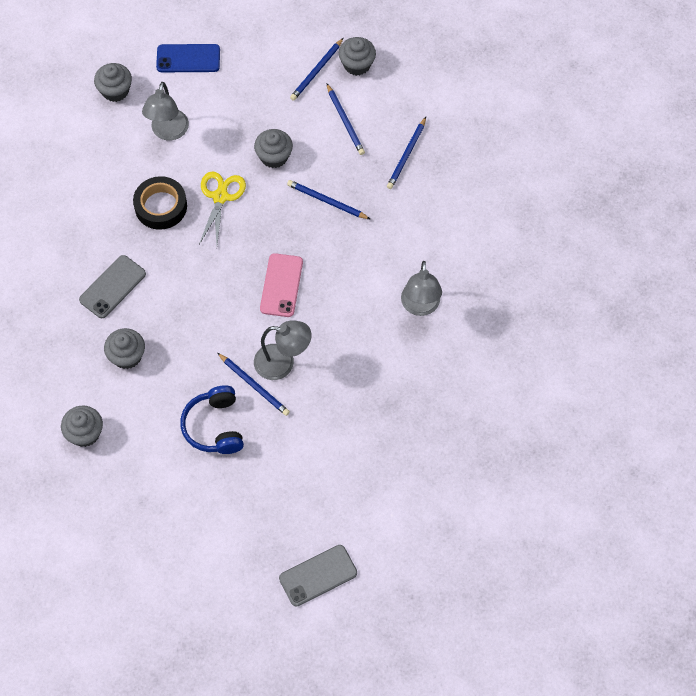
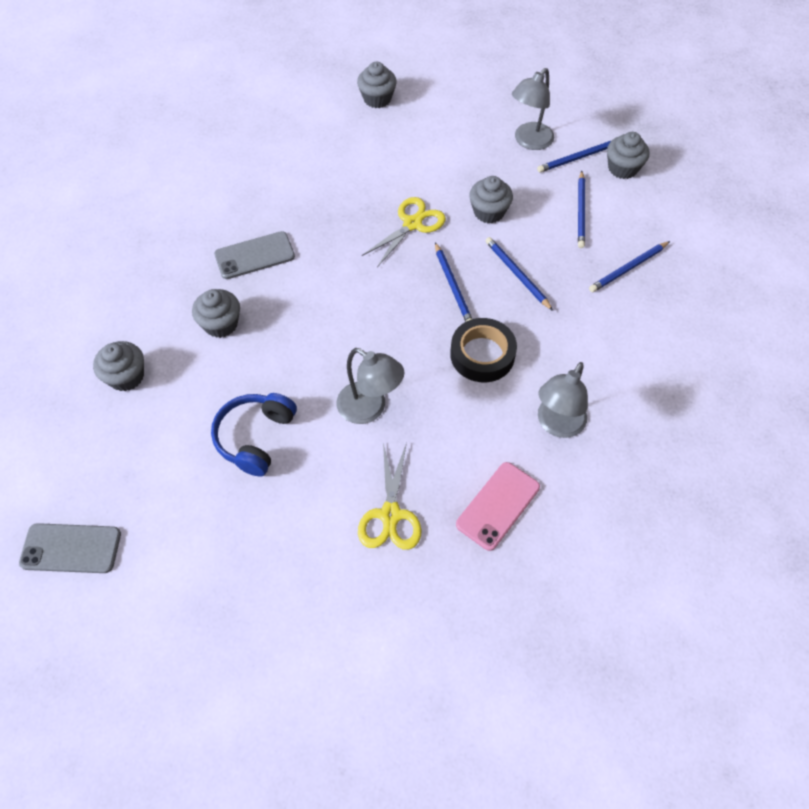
camera: 30 degrees right, 5 degrees down
black tape [133,176,187,230] -> black tape moved to [450,318,517,382]
grey lamp [142,82,189,140] -> grey lamp moved to [512,68,554,150]
blue phone [156,44,220,72] -> none
blue pencil [218,353,290,416] -> blue pencil moved to [435,242,472,322]
pink phone [260,253,303,317] -> pink phone moved to [456,462,540,551]
grey phone [279,545,357,606] -> grey phone moved to [19,523,121,573]
none -> yellow scissors [358,442,422,550]

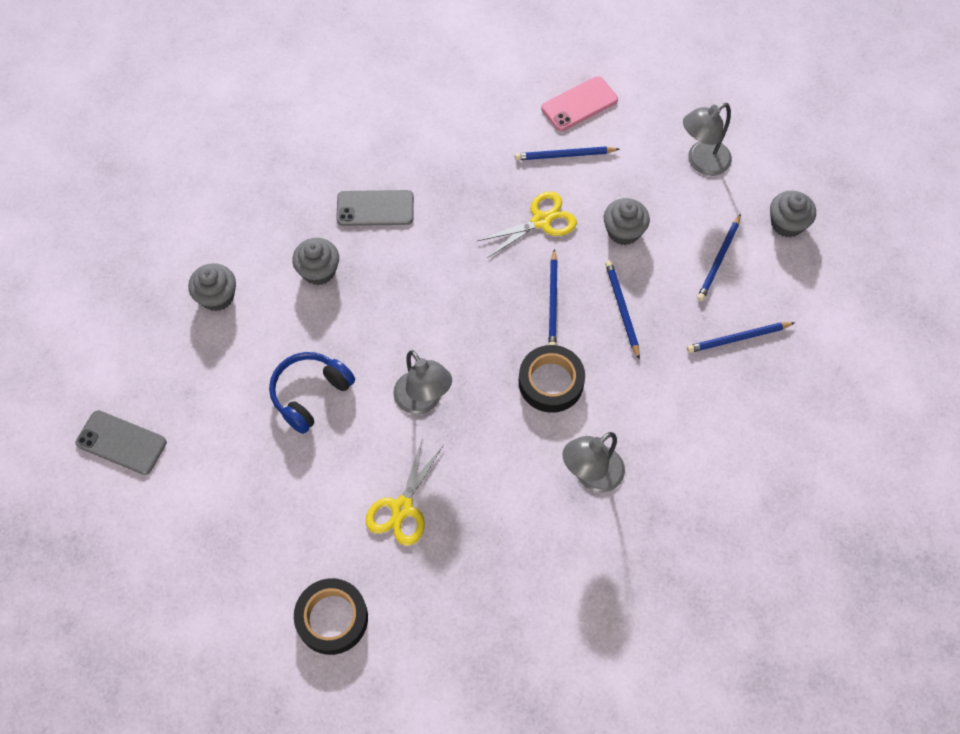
camera: 20 degrees right, 5 degrees up
grey cupcake [357,62,397,108] -> none
pink phone [456,462,540,551] -> pink phone moved to [541,76,618,131]
blue pencil [537,141,611,173] -> blue pencil moved to [515,146,620,160]
none -> black tape [294,578,368,655]

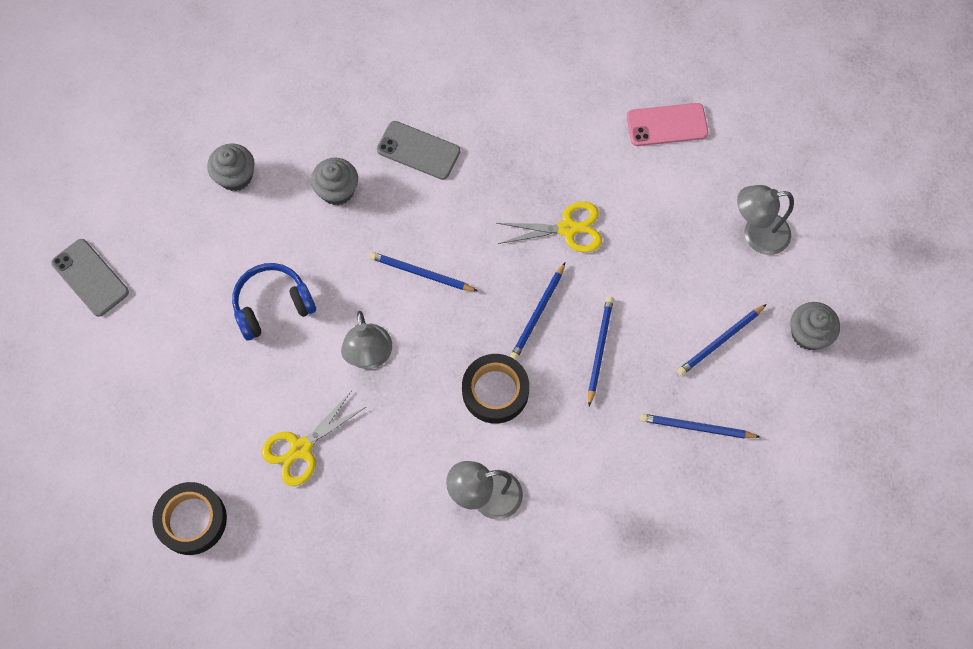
camera: 25 degrees right, 5 degrees up
blue pencil [515,146,620,160] -> blue pencil moved to [369,252,478,291]
grey cupcake [604,198,650,245] -> none

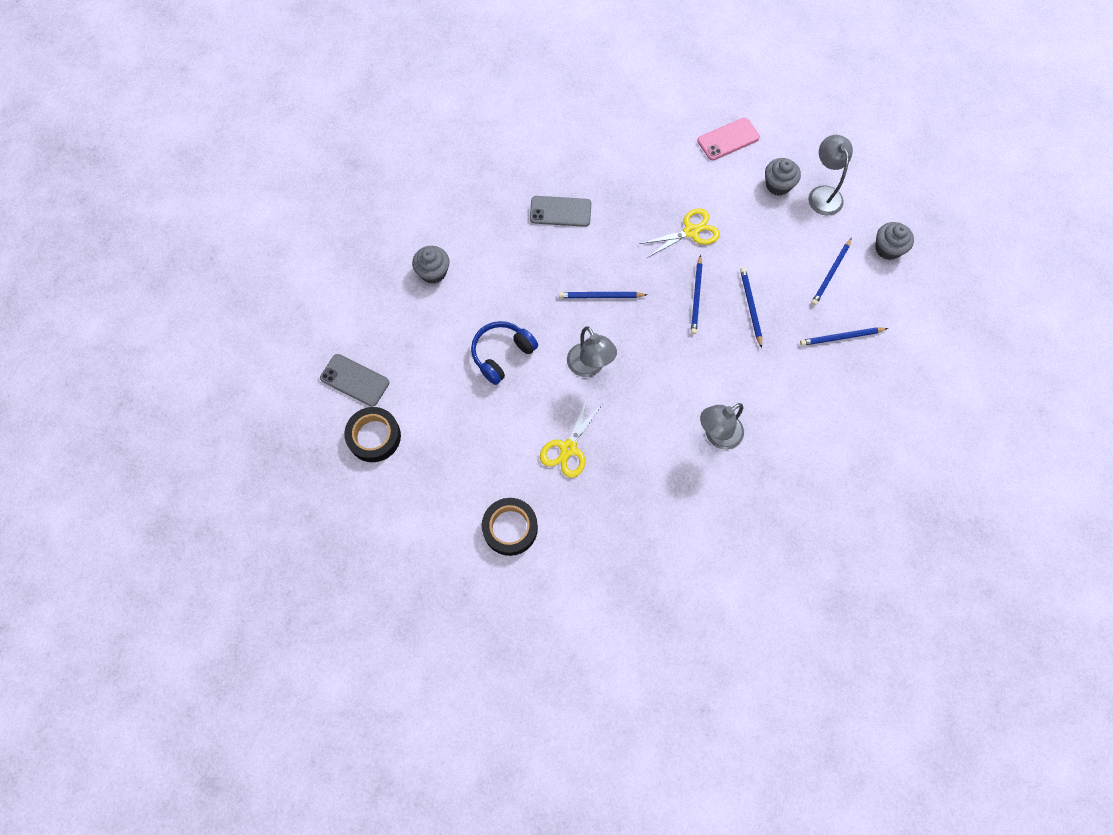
camera: 20 degrees left, 0 degrees up
grey cupcake [311,158,358,205] -> grey cupcake moved to [765,158,801,195]
black tape [462,354,529,424] -> black tape moved to [344,407,401,462]
grey lamp [737,185,794,255] -> grey lamp turned 105 degrees clockwise [808,135,853,216]

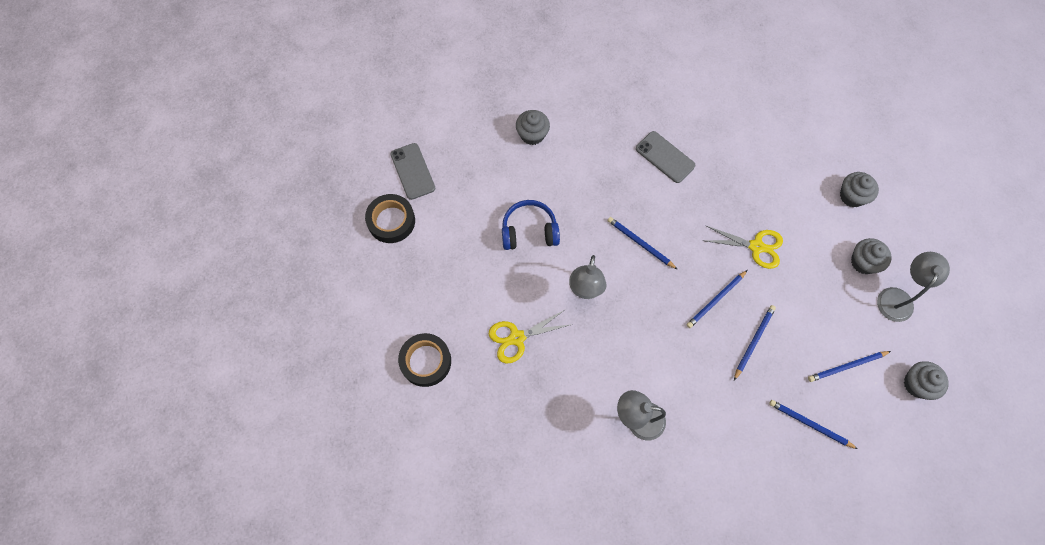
camera: 40 degrees right, 0 degrees up
pink phone [697,118,760,160] -> grey cupcake [840,172,879,207]

